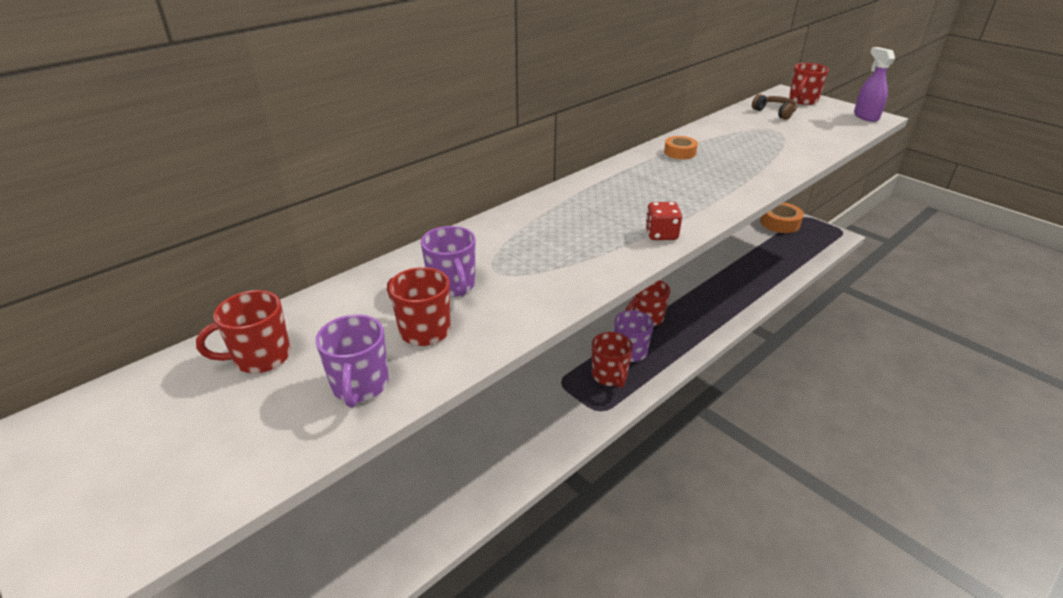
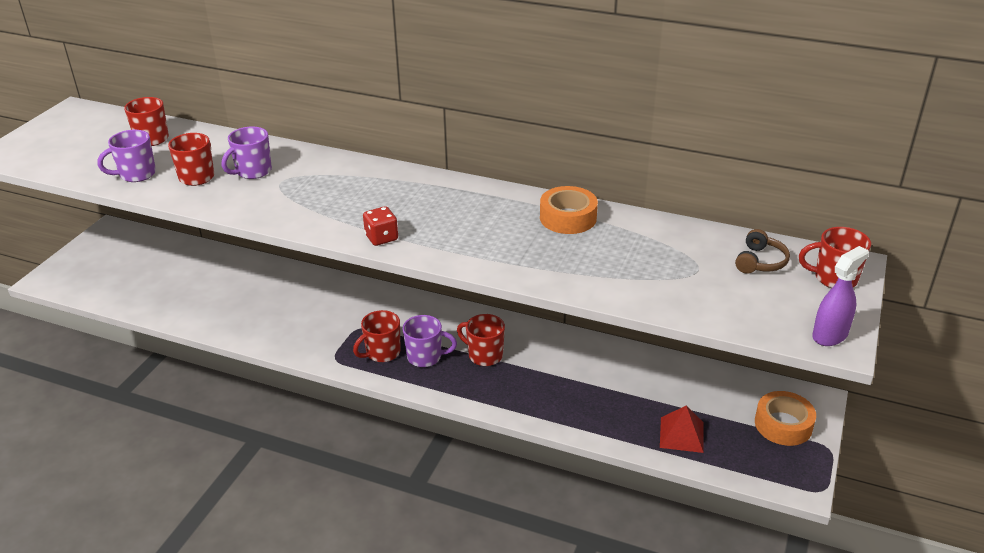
camera: 65 degrees right, 0 degrees up
orange tape [664,136,698,159] -> orange tape [540,186,598,234], size x1.59
none -> red pyramid [660,406,704,453]

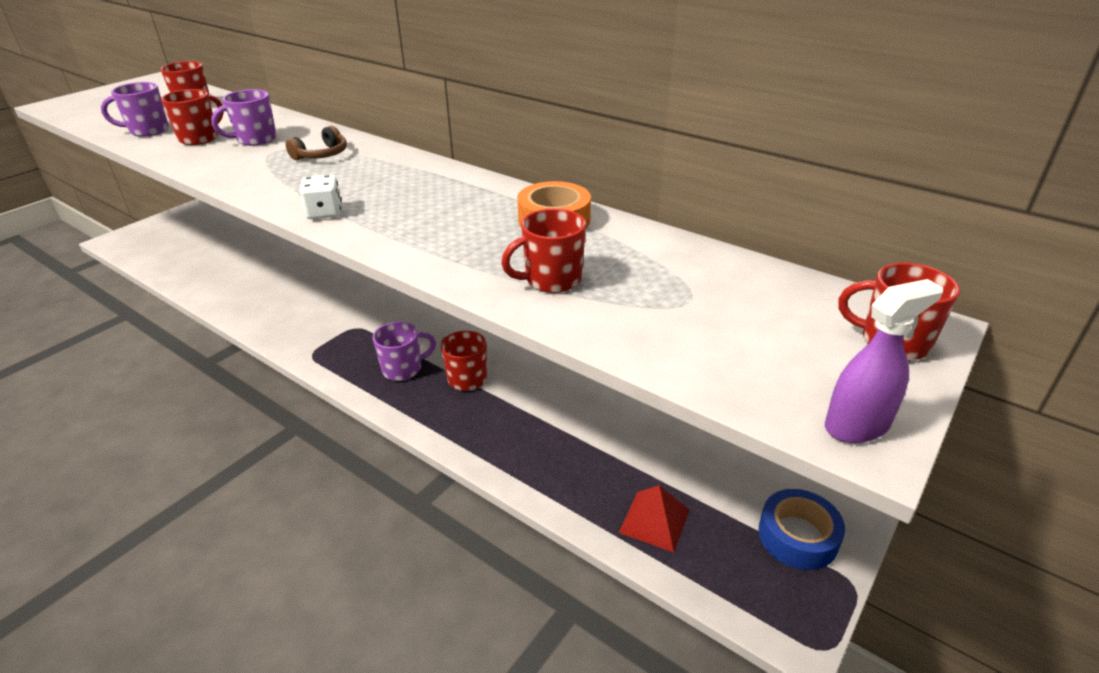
camera: 15 degrees right, 0 degrees up
red mug [353,310,401,362] -> red mug moved to [501,208,586,293]
red dice [363,206,398,246] -> white dice [299,175,341,219]
purple mug [403,315,457,367] -> purple mug turned 45 degrees counterclockwise [373,322,436,381]
brown headphones [735,229,790,274] -> brown headphones moved to [286,126,347,160]
orange tape [755,391,816,446] -> blue tape [758,489,845,570]

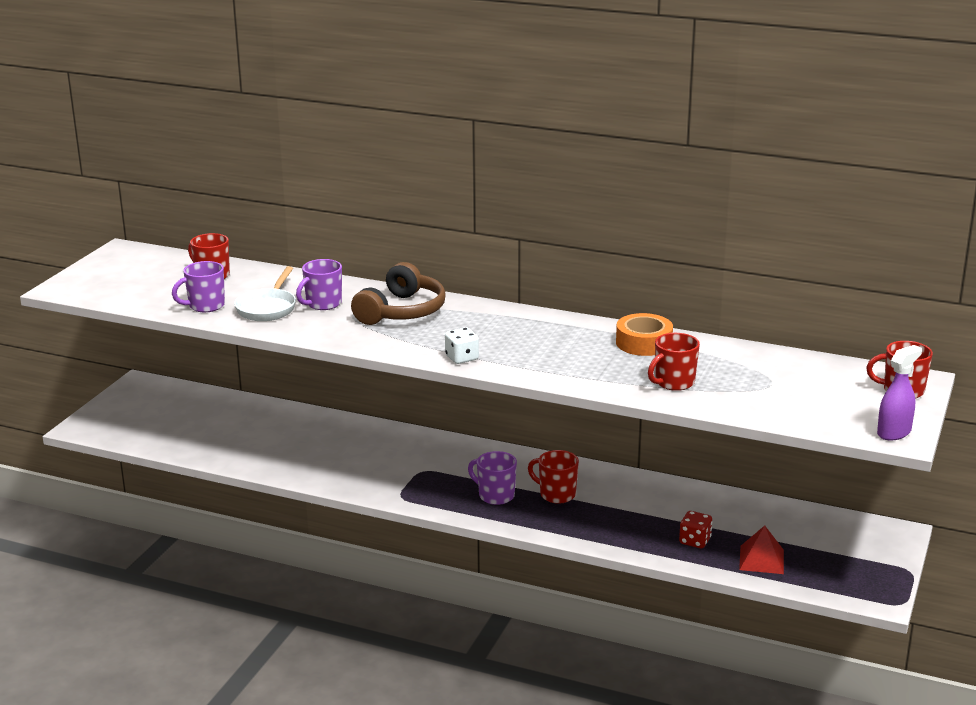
camera: 15 degrees left, 10 degrees down
red mug [161,89,224,145] -> white pan [234,266,296,321]
brown headphones [286,126,347,160] -> brown headphones [351,262,446,325], size x1.87
purple mug [373,322,436,381] -> purple mug turned 105 degrees counterclockwise [468,451,517,505]
blue tape [758,489,845,570] -> none
none -> red dice [679,511,712,548]

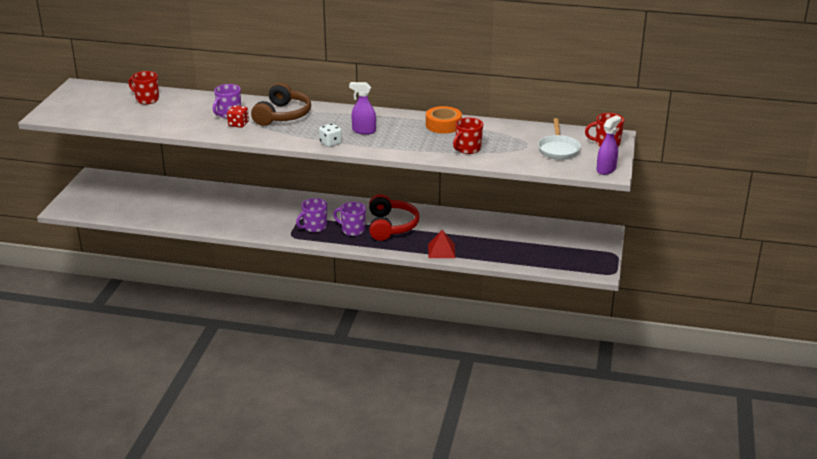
camera: 10 degrees left, 5 degrees up
purple mug [172,261,225,312] -> purple mug moved to [296,198,327,232]
white pan [234,266,296,321] -> white pan moved to [538,118,581,160]
red mug [528,450,579,504] -> red headphones [369,194,420,241]
red dice [679,511,712,548] -> red dice moved to [227,105,249,128]
red pyramid [739,526,784,574] -> red pyramid moved to [428,230,455,258]
none -> purple spray bottle [349,82,376,135]

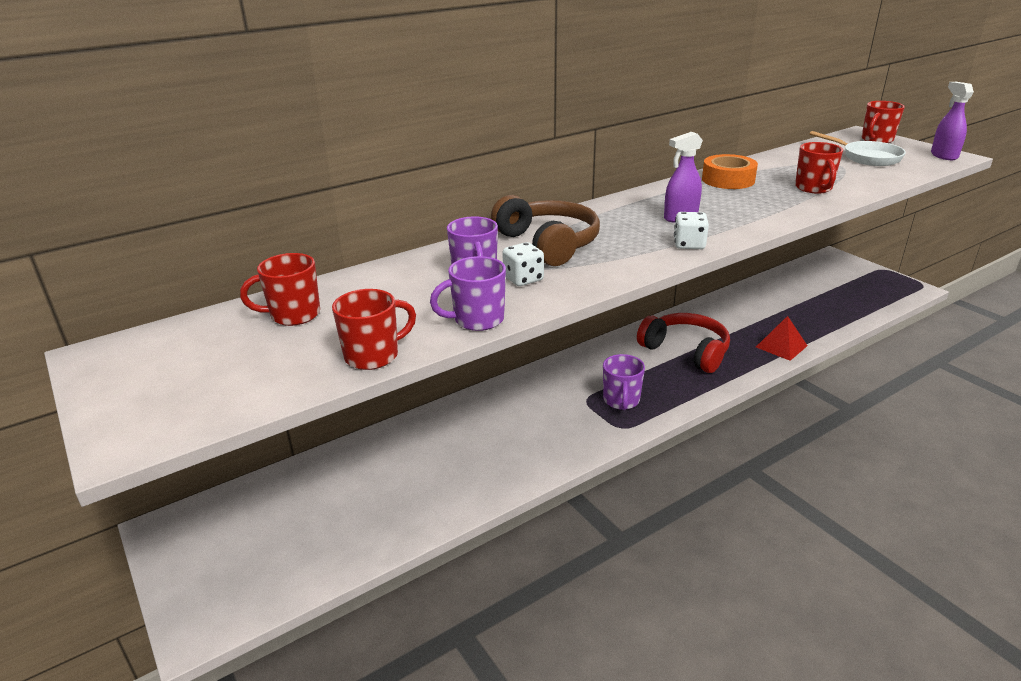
camera: 45 degrees left, 0 degrees up
red dice [227,105,249,128] -> white dice [502,242,544,286]
purple mug [333,202,366,236] -> purple mug moved to [430,256,506,331]
none -> red mug [332,289,416,370]

